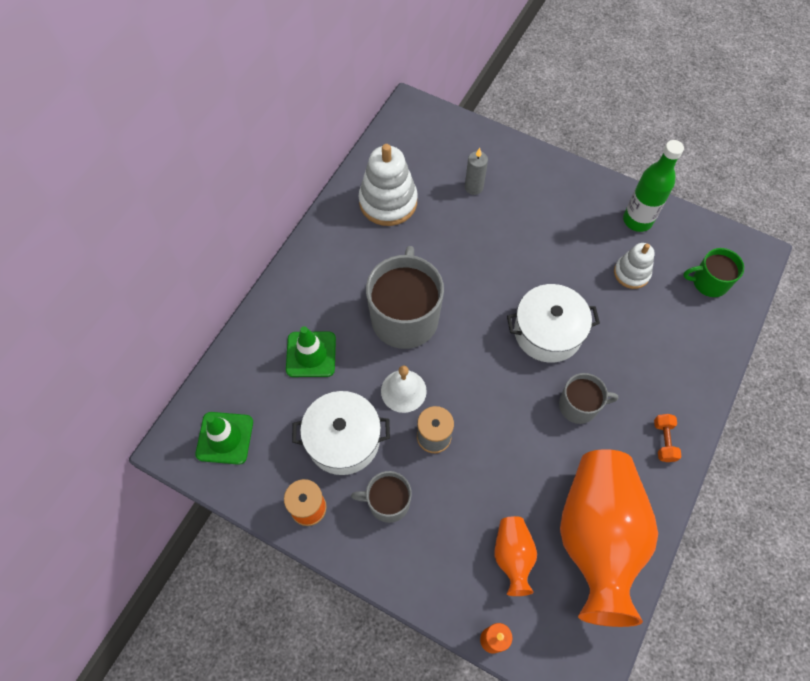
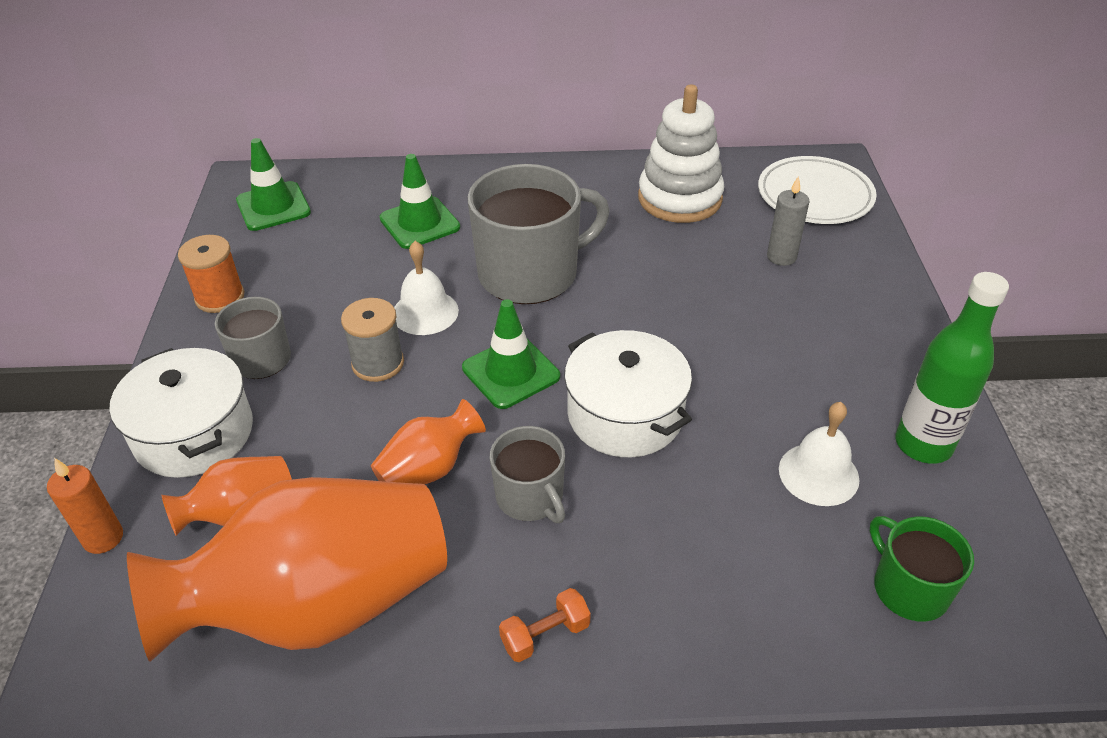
camera: 60 degrees right, 20 degrees down
white pot [292,391,390,475] -> white pot moved to [109,348,253,478]
white stacking toy [614,243,655,289] -> white bell [779,402,859,506]
none -> orange vase [371,399,486,484]
none -> green traffic cone [462,299,560,409]
none -> white plate [758,156,877,224]

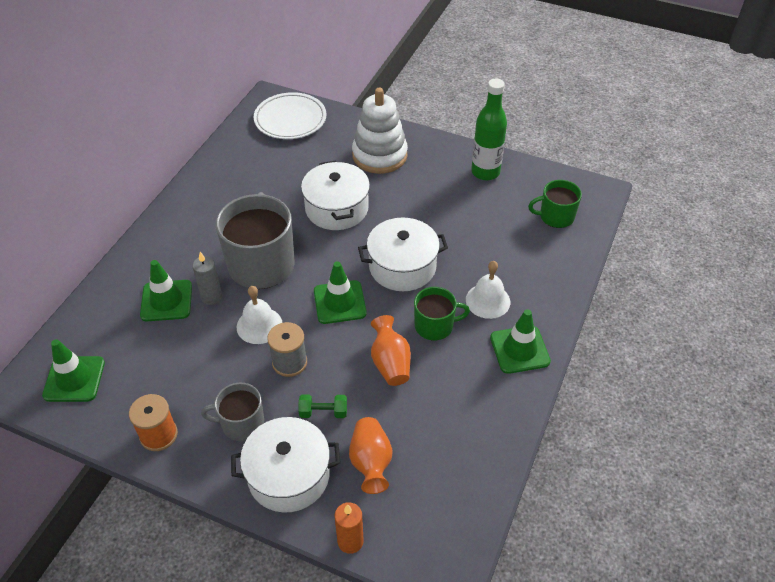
camera: 65 degrees left, 5 degrees up
orange vase [127,477,447,662] -> none
grey mug [490,426,565,523] -> green mug [414,287,470,340]
orange dumbbell [499,588,591,662] -> green traffic cone [490,309,551,374]
white stacking toy [638,85,724,223] -> white stacking toy moved to [352,88,408,174]
grey candle [767,176,810,266] -> grey candle moved to [192,252,222,305]
white bell [779,402,859,506] -> white bell moved to [466,261,510,319]
none -> green dumbbell [298,394,347,418]
none -> white pot [301,161,370,230]

